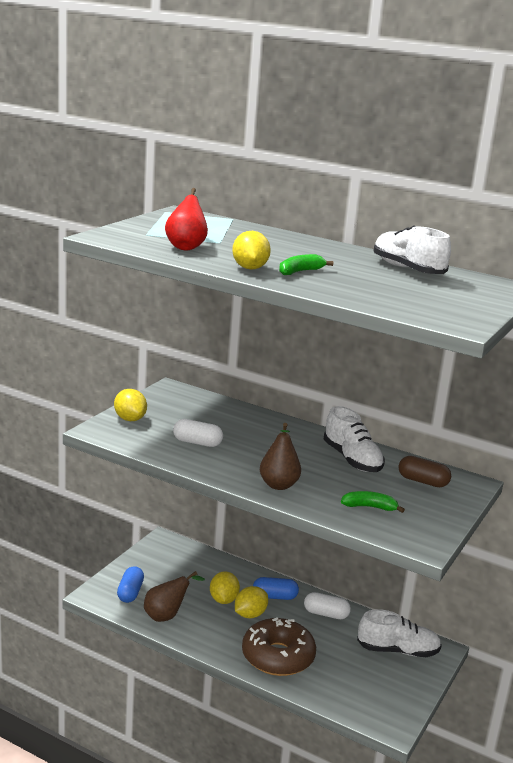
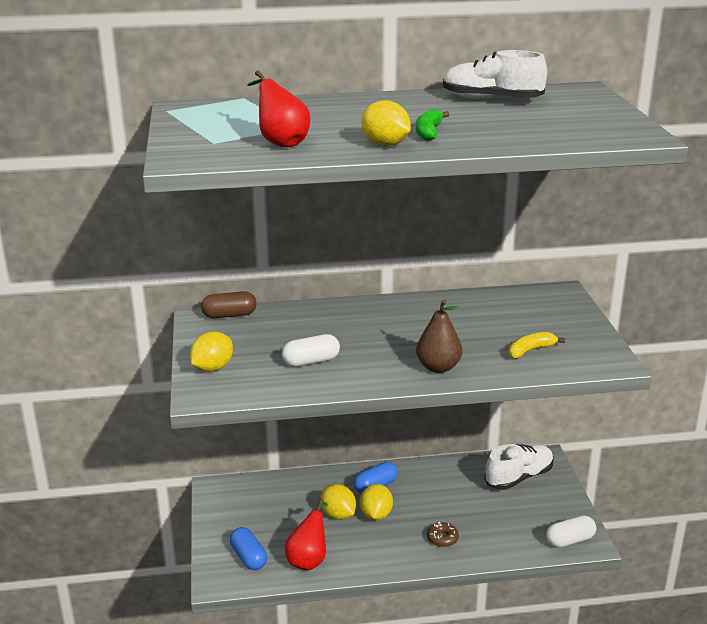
camera: 35 degrees left, 5 degrees up
yellow lemon [114,389,147,421] -> yellow lemon turned 75 degrees counterclockwise [190,331,233,372]
brown pear [144,571,205,622] -> red pear [285,499,328,570]
brown donut [242,618,316,676] -> brown donut [427,522,459,547], size x0.40
white capsule [304,592,351,619] -> white capsule moved to [546,515,596,548]
white shoe [323,406,385,472] -> none
green banana [341,491,405,513] -> yellow banana [509,332,565,359]
brown capsule [399,456,451,487] -> brown capsule moved to [201,291,257,319]

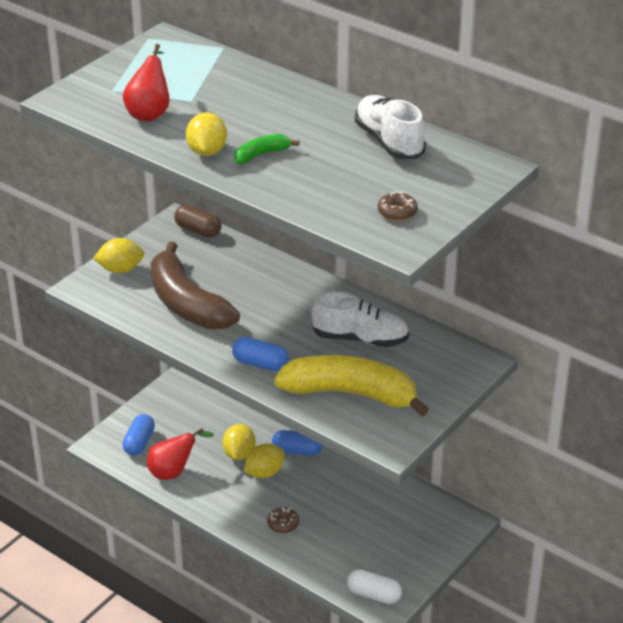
camera: 45 degrees right, 10 degrees up
white capsule [282,334,340,367] -> brown banana [150,241,240,329]
brown pear [416,300,462,373] -> blue capsule [232,337,289,371]
white shoe [484,444,554,490] -> white shoe moved to [311,291,409,347]
yellow banana [509,332,565,359] -> yellow banana [274,355,429,416], size x2.32
none -> brown donut [378,192,418,221]

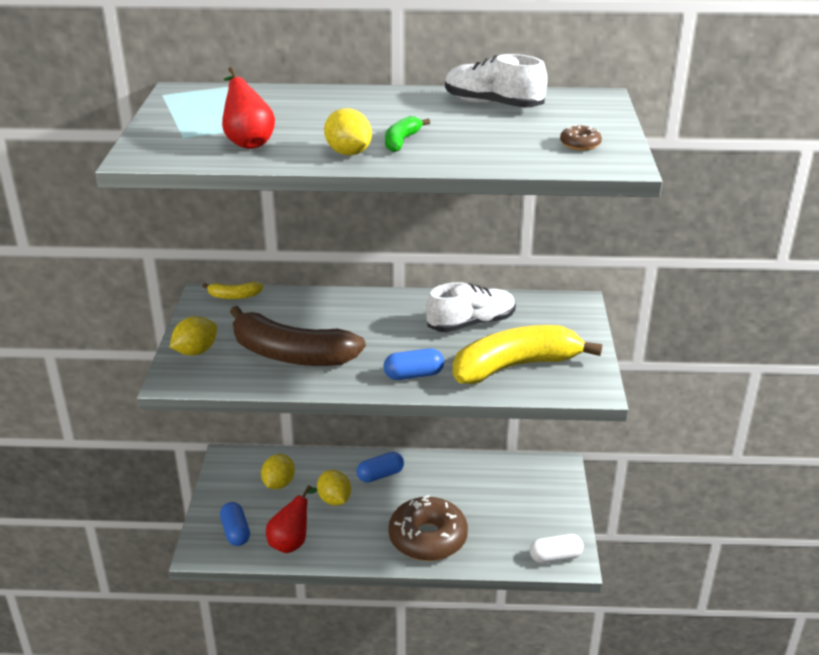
camera: 35 degrees left, 5 degrees down
brown capsule [174,205,221,238] -> yellow banana [203,282,263,299]
yellow lemon [244,443,284,478] -> yellow lemon moved to [261,454,295,489]
brown donut [267,507,299,533] -> brown donut [388,495,468,561], size x2.48

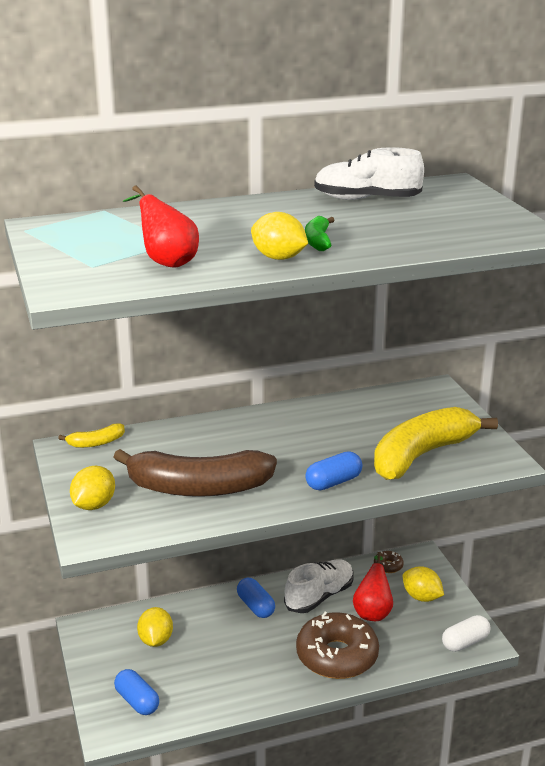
camera: 20 degrees left, 5 degrees down
red pear [266,485,318,553] -> red pear moved to [353,552,393,621]
yellow lemon [317,470,351,506] -> yellow lemon moved to [403,566,444,602]
blue capsule [357,452,404,483] -> blue capsule turned 75 degrees counterclockwise [237,578,275,618]
white shoe [426,282,516,332] -> white shoe moved to [284,559,354,613]
brown donut [560,124,602,150] -> brown donut moved to [374,551,404,573]

